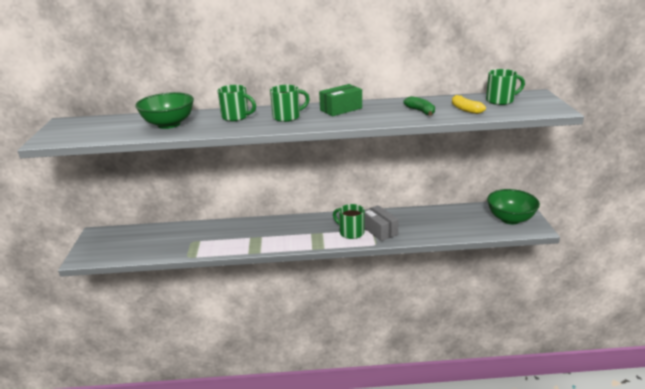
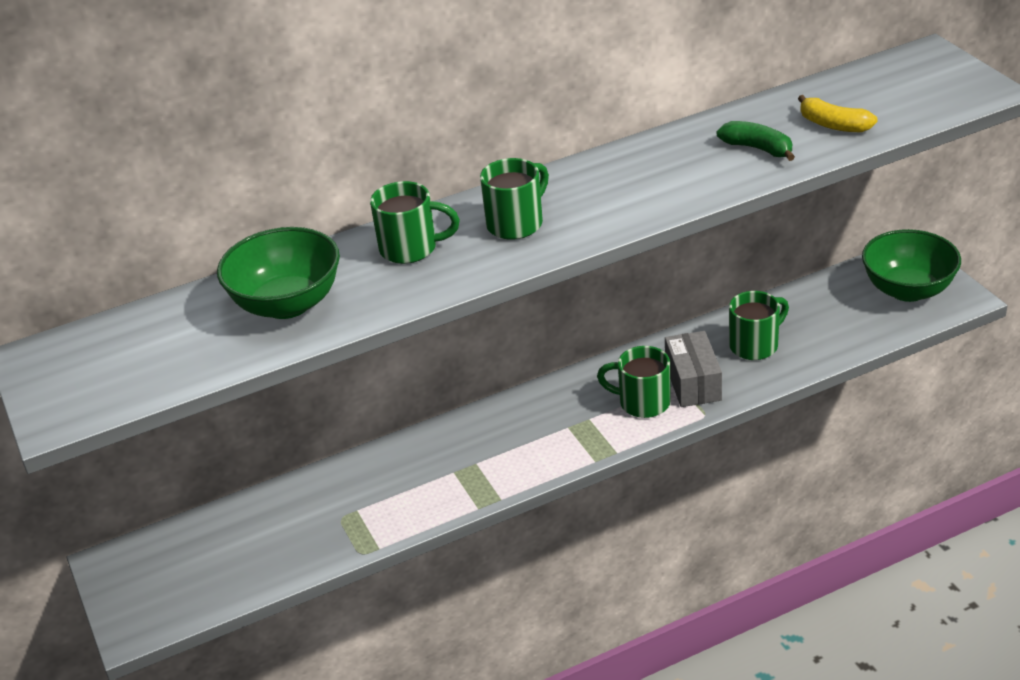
camera: 20 degrees left, 10 degrees up
green box [319,84,362,116] -> none
grey box [364,205,399,241] -> grey box turned 45 degrees clockwise [665,331,722,407]
green mug [486,69,525,105] -> green mug moved to [729,291,789,360]

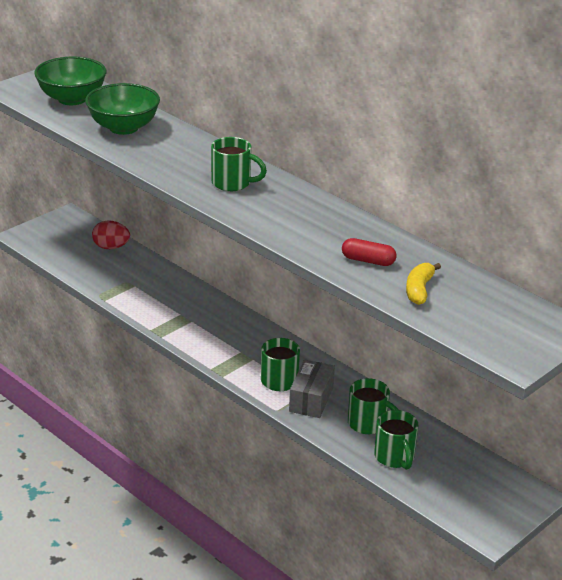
camera: 65 degrees right, 5 degrees down
green mug [370,181,460,264] -> green mug moved to [374,410,418,470]
grey box [665,331,722,407] -> grey box turned 45 degrees counterclockwise [289,360,335,418]
green banana [717,121,795,161] -> red capsule [342,238,397,266]
green bowl [862,229,961,302] -> green bowl moved to [34,57,107,105]
none -> red egg [92,221,130,249]

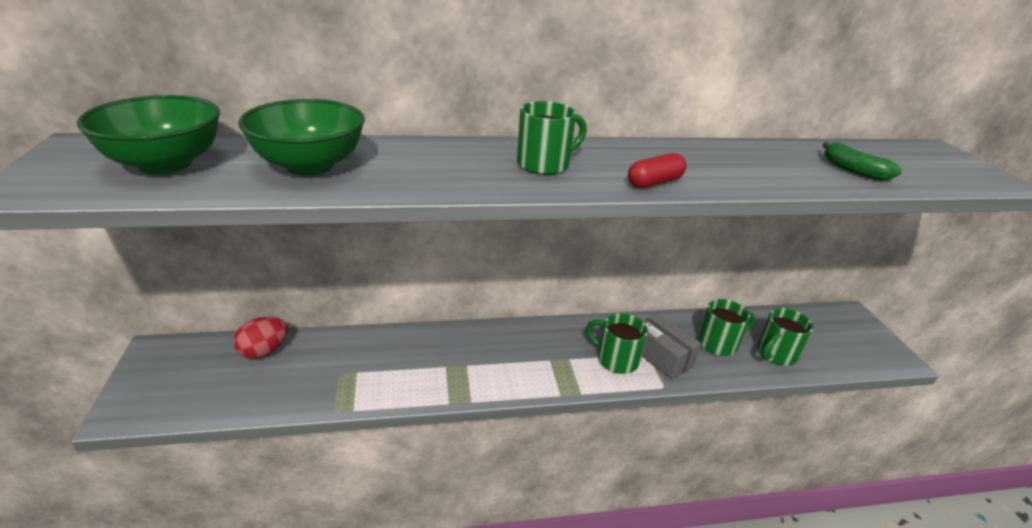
camera: 55 degrees left, 0 degrees up
red capsule [342,238,397,266] -> red capsule moved to [628,153,687,188]
green mug [374,410,418,470] -> green mug turned 120 degrees clockwise [757,308,813,366]
yellow banana [406,263,441,305] -> green banana [823,142,902,181]

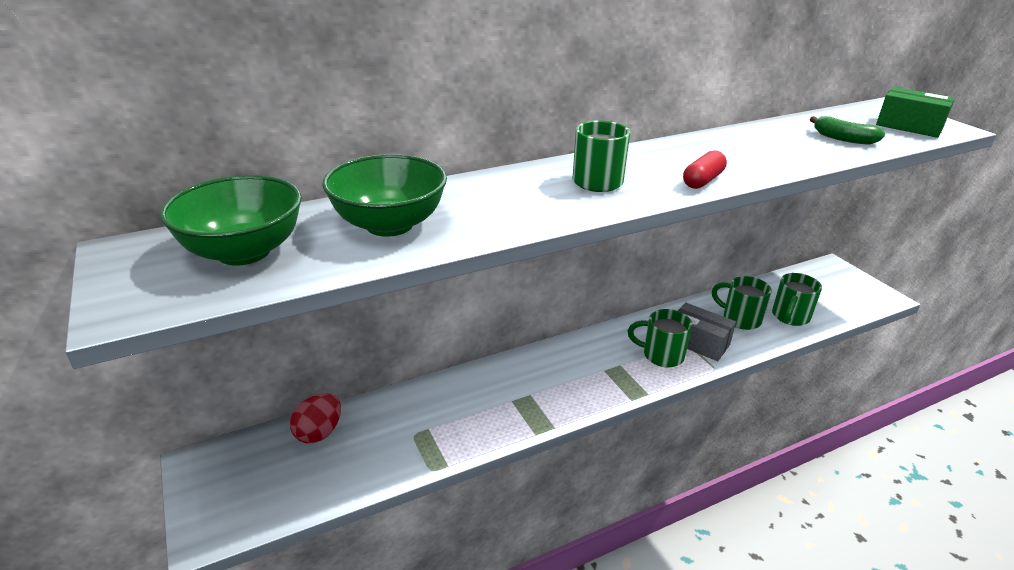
camera: 15 degrees left, 0 degrees up
green mug [698,299,755,356] -> green mug turned 105 degrees counterclockwise [712,276,772,330]
none -> green box [876,87,955,138]

